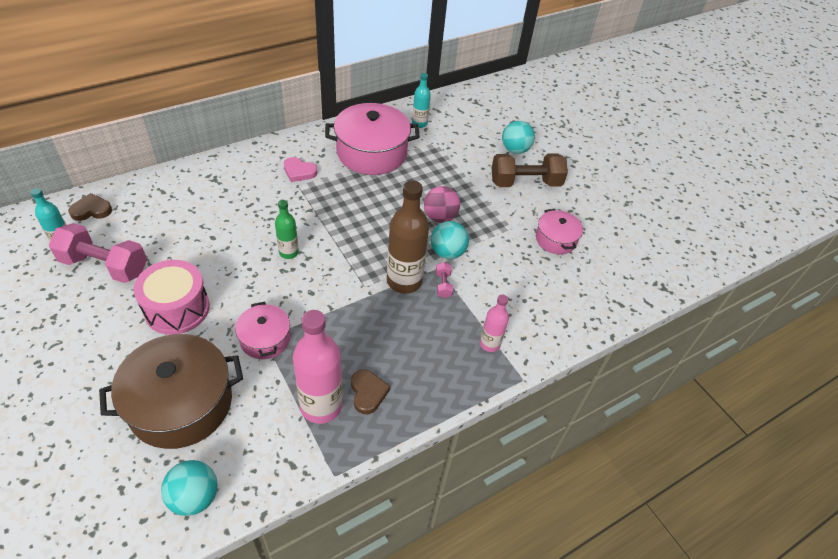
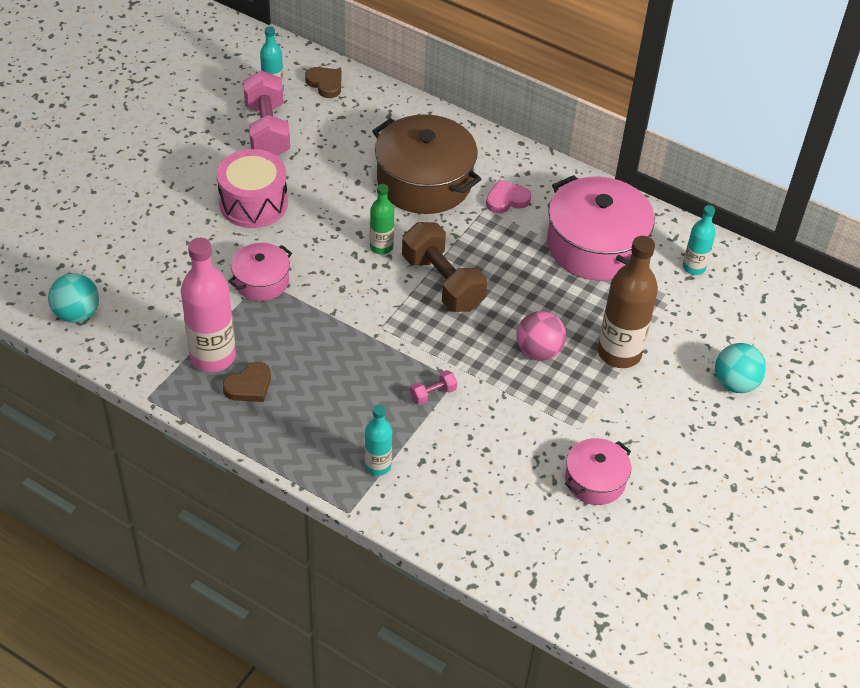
camera: 65 degrees right, 0 degrees up
brown pot [99,334,243,449] -> brown pot moved to [372,114,481,214]
pink heart [284,157,318,182] -> pink heart turned 75 degrees clockwise [486,180,531,213]
brown bottle [387,180,429,294] -> brown bottle moved to [598,236,658,368]
turquoise ball [431,221,469,259] -> none
pink bottle [480,295,509,352] -> turquoise bottle [365,405,392,476]
brown dumbbell [492,154,568,187] -> brown dumbbell moved to [402,222,487,312]

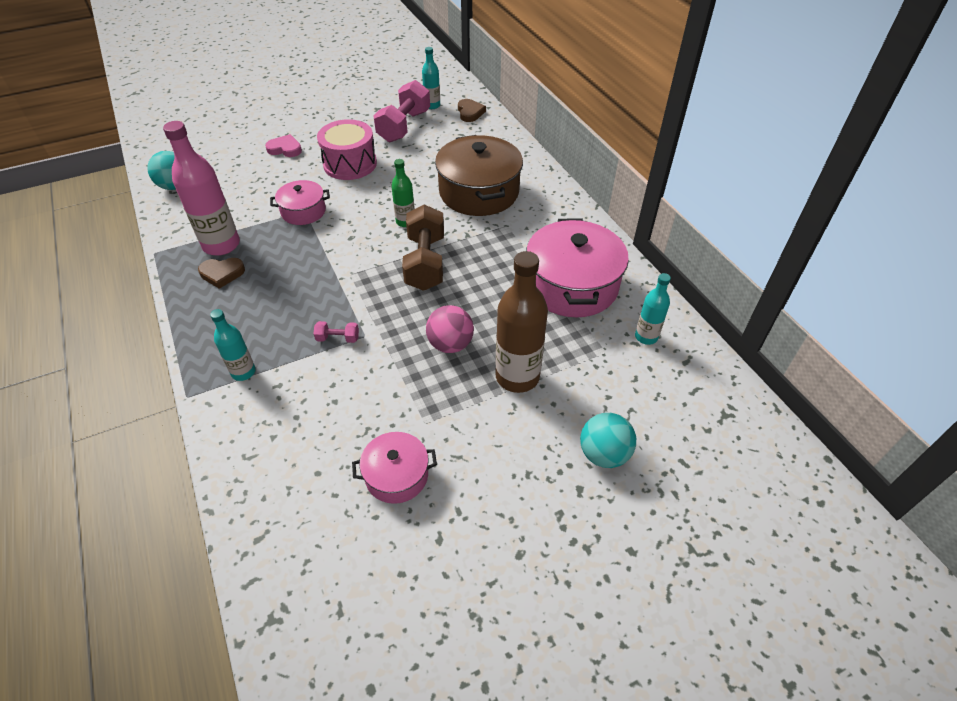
camera: 35 degrees right, 0 degrees up
pink heart [486,180,531,213] -> pink heart moved to [265,134,302,157]

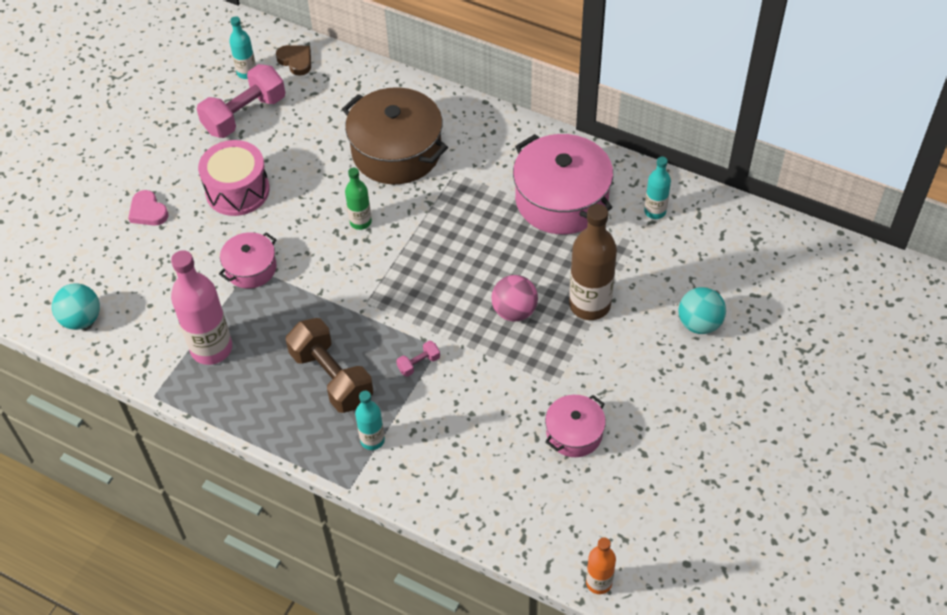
camera: 35 degrees left, 5 degrees up
brown heart [198,258,245,289] -> none
pink heart [265,134,302,157] -> pink heart turned 105 degrees counterclockwise [128,190,168,226]
pink dumbbell [373,80,430,142] -> pink dumbbell turned 60 degrees clockwise [197,64,285,138]
brown dumbbell [402,205,444,291] -> brown dumbbell moved to [286,318,373,413]
none -> orange bottle [586,537,616,594]

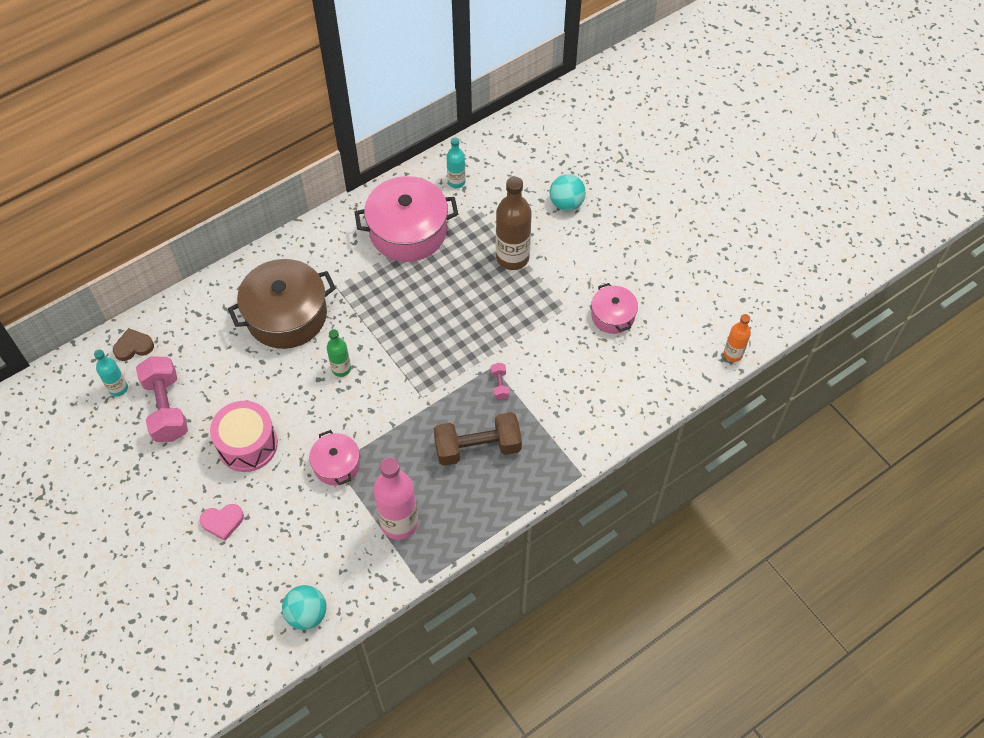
camera: 65 degrees left, 5 degrees up
turquoise bottle [355,391,385,450] -> none
pink ball [491,275,538,322] -> none

